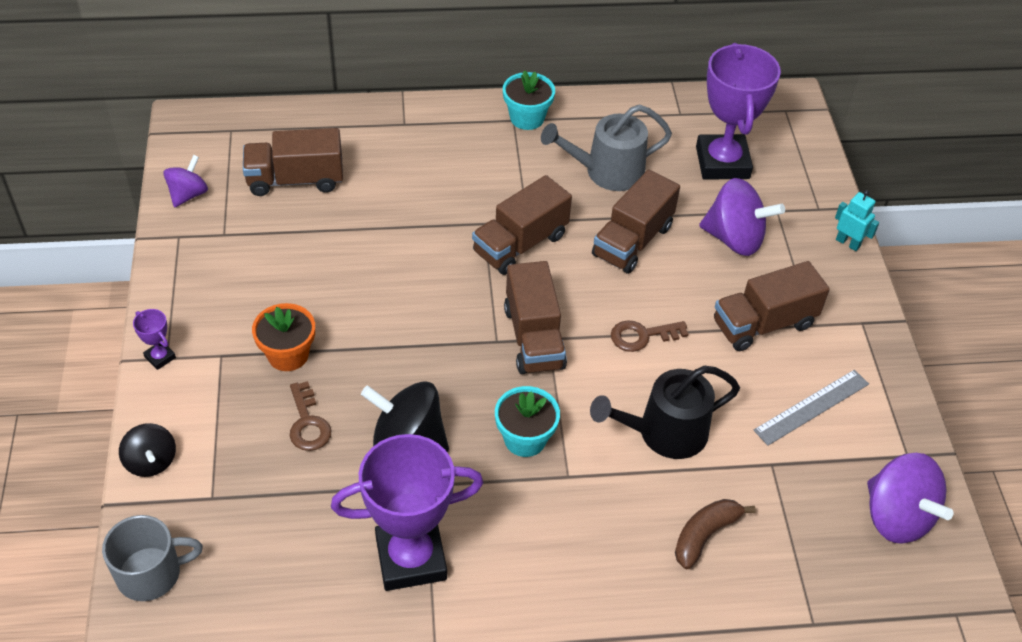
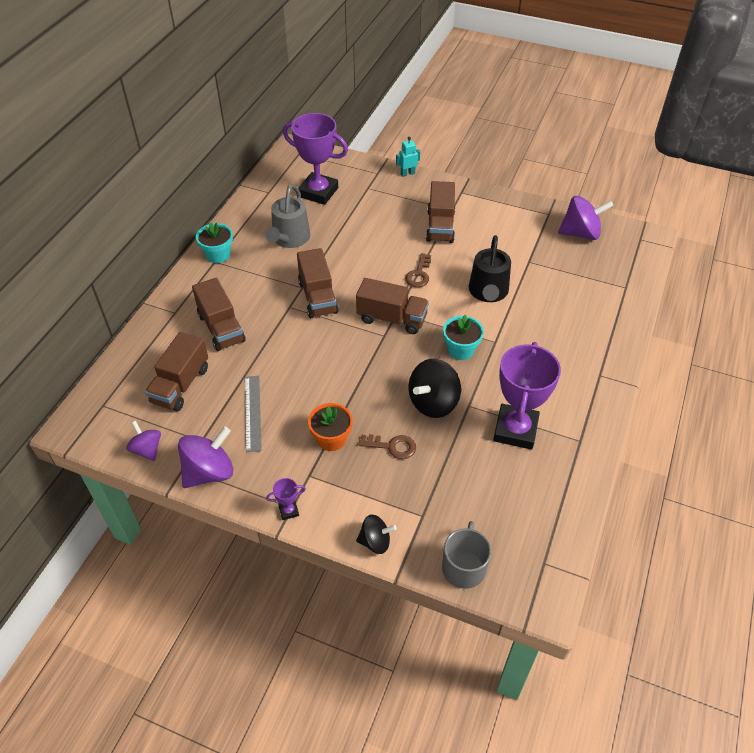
camera: 60 degrees left, 0 degrees up
brown truck [592,170,680,274] -> brown truck moved to [192,278,246,351]
brown banana [675,499,756,569] -> none
purple spinning top [699,178,785,256] -> purple spinning top moved to [178,426,233,488]
grey ruler [753,370,869,446] -> grey ruler moved to [245,376,262,452]

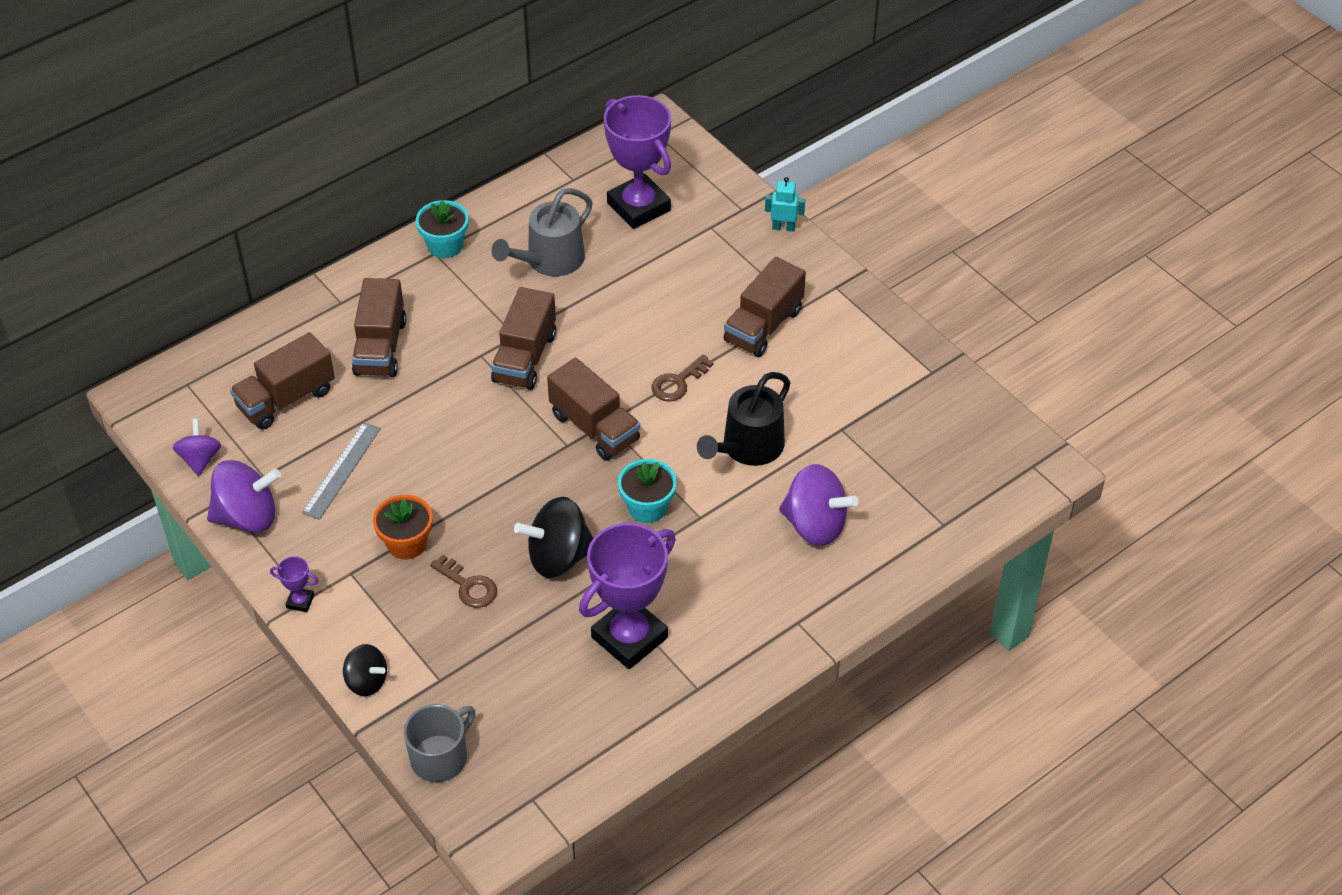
camera: 30 degrees right, 0 degrees up
purple spinning top [558,196,613,240] -> purple spinning top moved to [779,464,858,546]

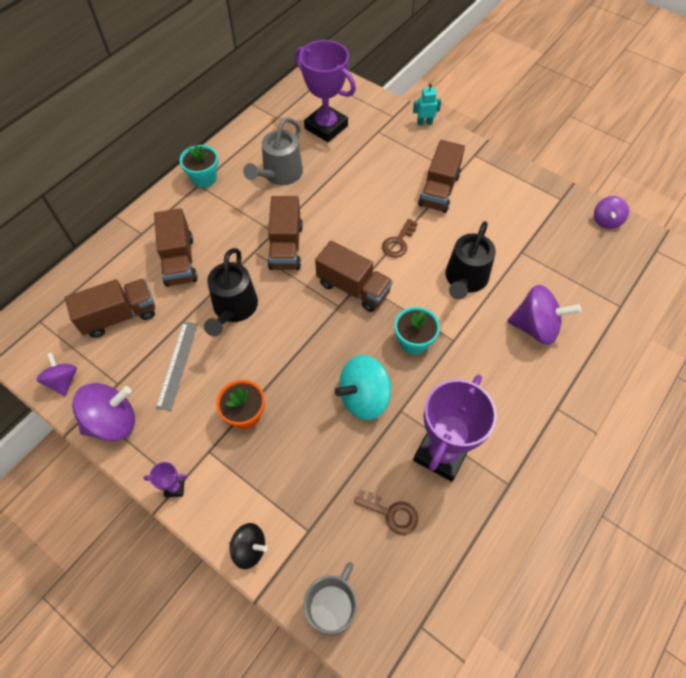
camera: 15 degrees left, 10 degrees up
brown truck [230,332,335,430] -> brown truck turned 150 degrees counterclockwise [65,279,155,338]
brown key [430,554,497,608] -> brown key moved to [354,490,418,535]
black spinning top [514,497,593,578] -> turquoise spinning top [335,355,391,420]
none -> black watering can [204,248,258,336]
none -> purple spinning top [594,196,629,229]

